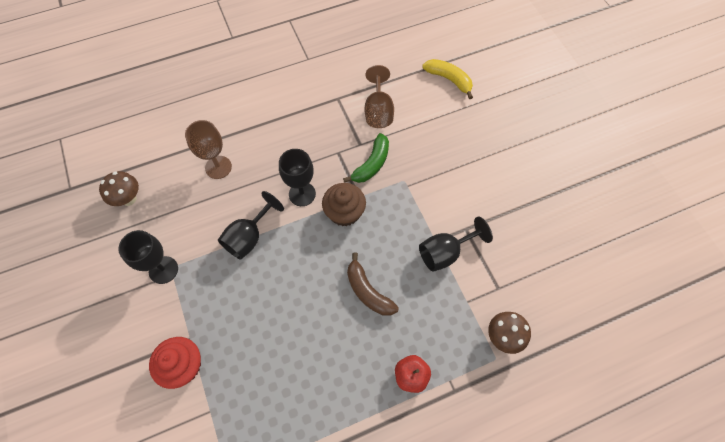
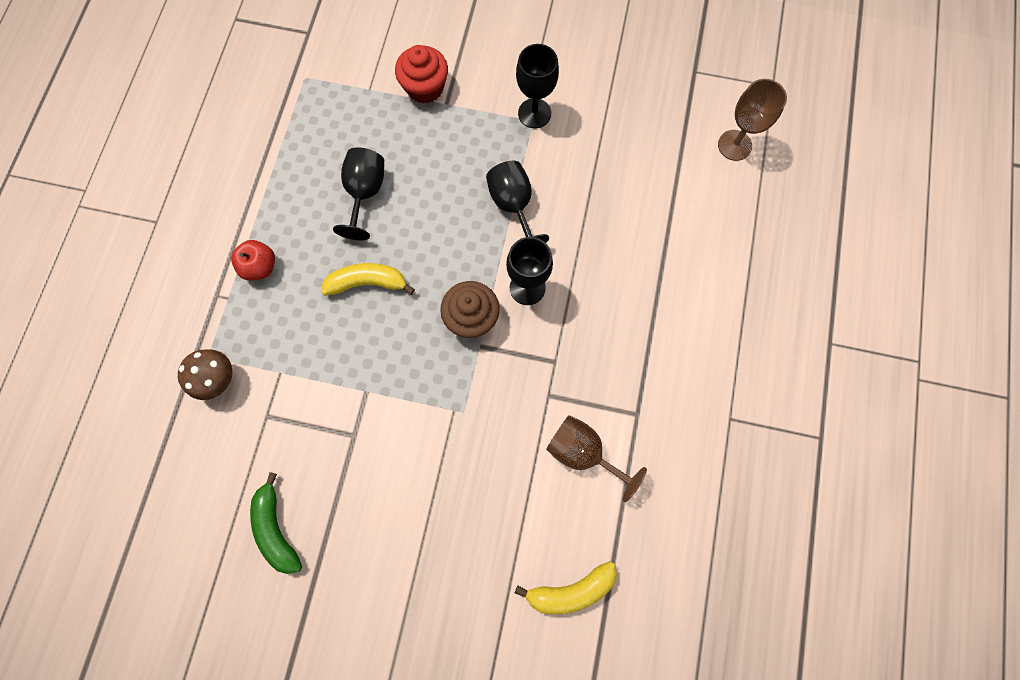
camera: 125 degrees right, 10 degrees up
brown mushroom [99,171,139,206] -> none
brown goblet [185,120,232,179] -> brown goblet moved to [718,79,787,161]
green banana [343,133,389,183] -> green banana moved to [250,472,302,574]
brown banana [347,252,399,316] -> yellow banana [321,263,415,296]
black goblet [419,217,493,272] -> black goblet moved to [333,147,384,240]

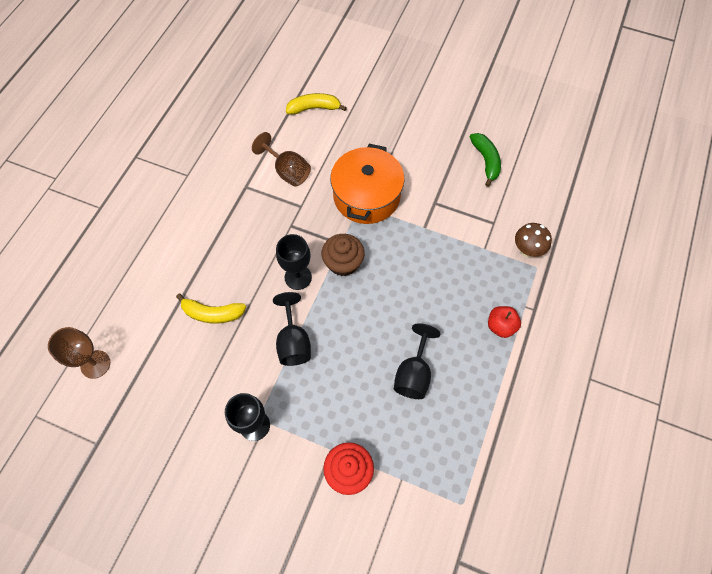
camera: 170 degrees left, 10 degrees down
yellow banana [321,263,415,296] -> yellow banana moved to [176,294,246,324]
none -> orange pot [330,144,405,224]

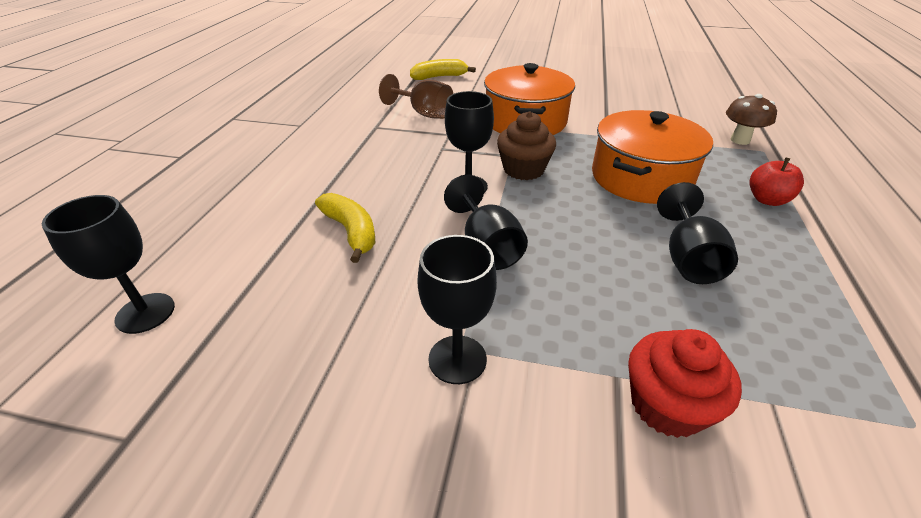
camera: 10 degrees left, 25 degrees down
brown goblet [48,327,110,379] -> black goblet [42,195,175,334]
yellow banana [176,294,246,324] -> yellow banana turned 120 degrees counterclockwise [315,193,375,263]
green banana [470,133,501,187] -> none
none -> orange pot [592,110,713,204]

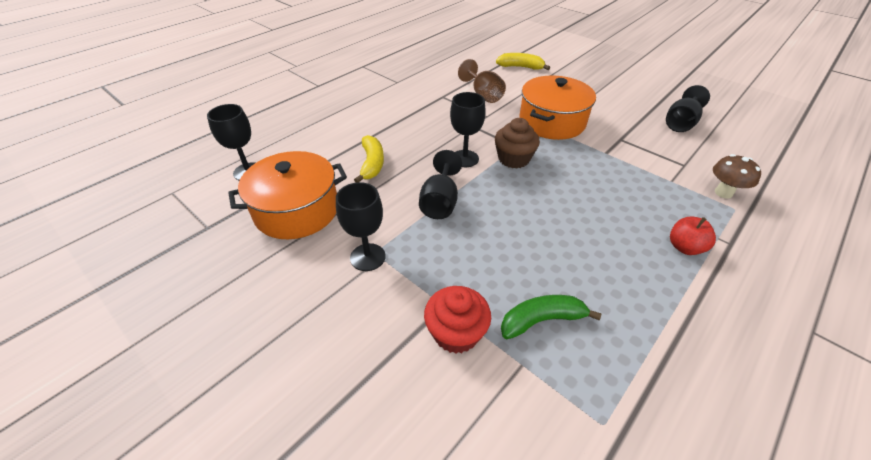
camera: 30 degrees right, 5 degrees up
orange pot [592,110,713,204] -> orange pot moved to [228,151,347,239]
black goblet [657,182,738,284] -> black goblet moved to [666,85,710,132]
none -> green banana [501,295,602,339]

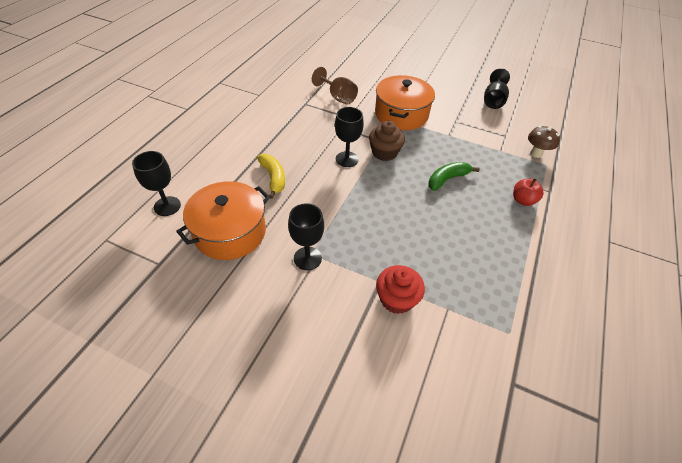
camera: 20 degrees left, 5 degrees up
black goblet [419,150,462,219] -> none
yellow banana [496,53,550,70] -> none
green banana [501,295,602,339] -> green banana moved to [428,162,480,191]

